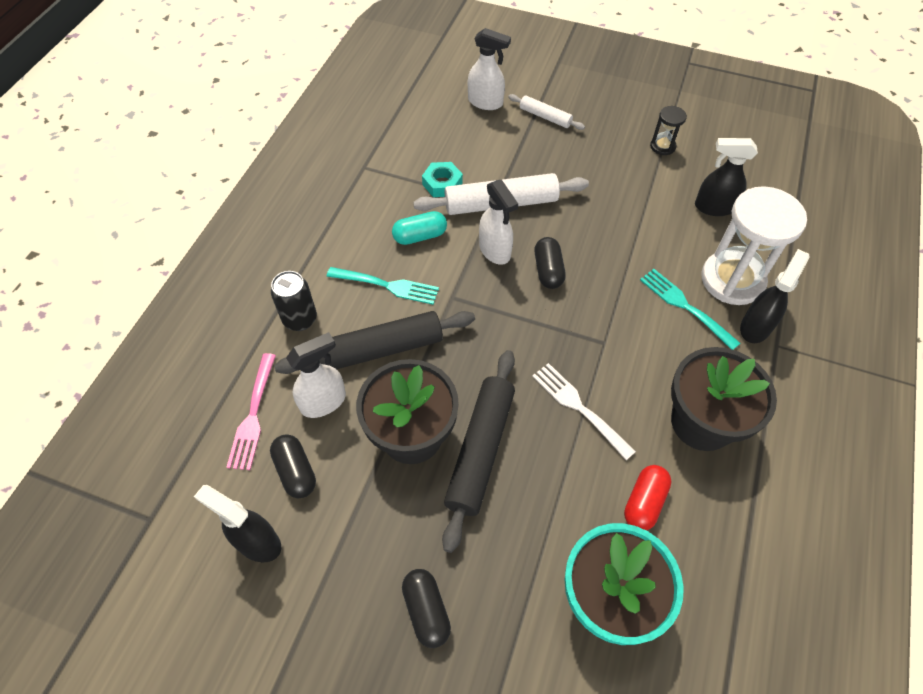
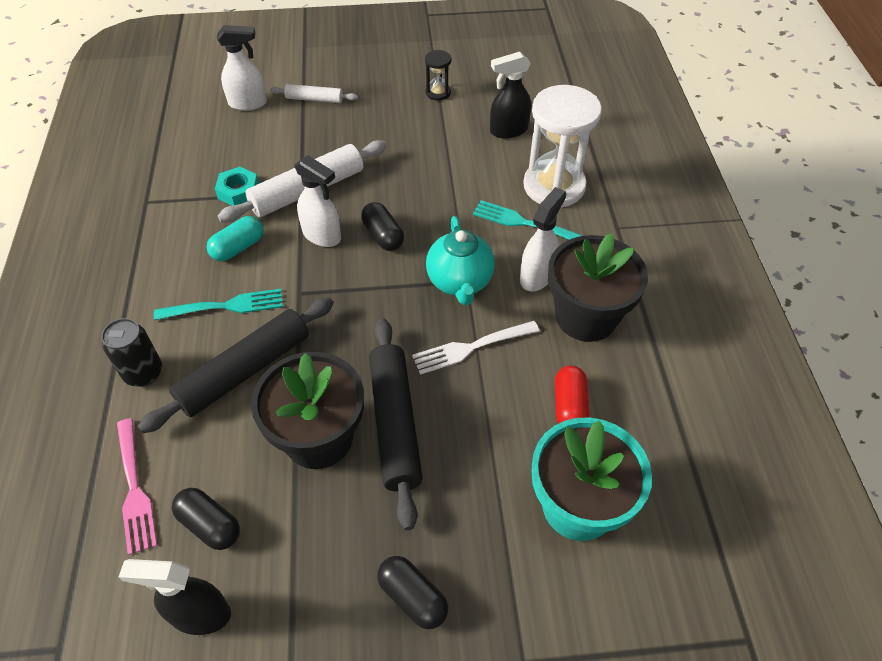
camera: 25 degrees left, 5 degrees down
white spray bottle [286,332,346,418] -> white spray bottle moved to [520,187,566,291]
white fork [532,363,636,460] -> white fork turned 45 degrees counterclockwise [412,321,539,375]
black spray bottle [740,249,809,343] -> none
none -> turquoise teapot [426,216,495,305]

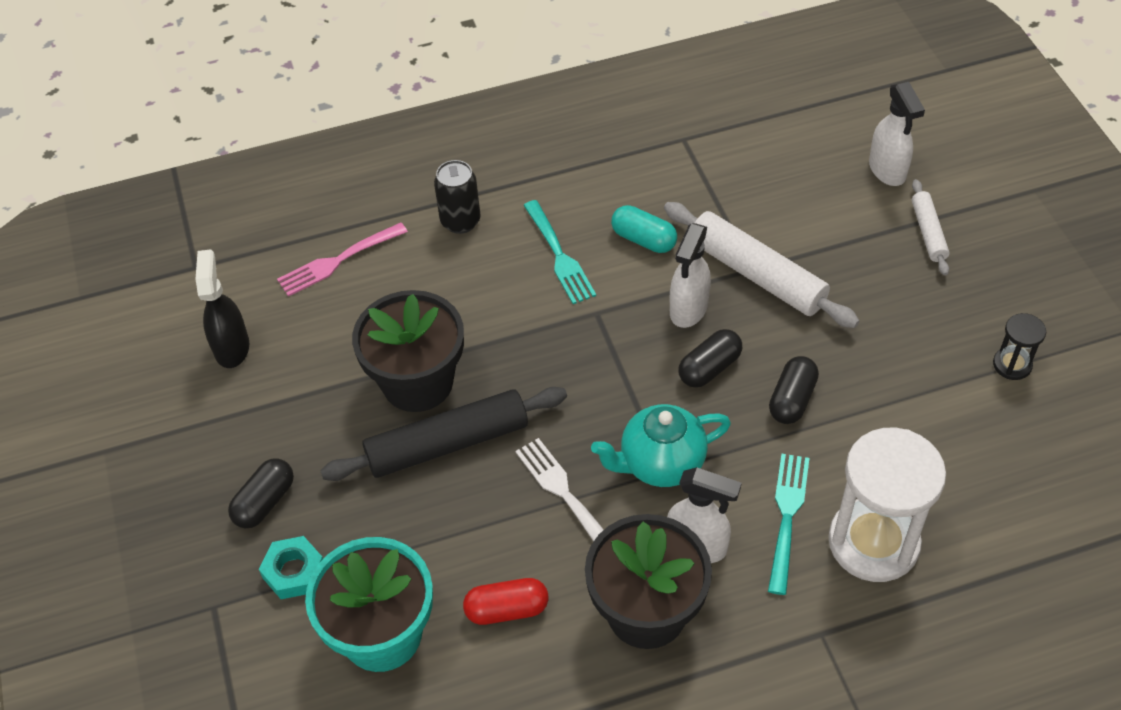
camera: 80 degrees right, 0 degrees up
black rolling pin [138,297,334,433] -> none
black capsule [172,488,240,550] -> black capsule moved to [769,356,819,424]
turquoise nut [215,167,259,205] -> turquoise nut moved to [259,536,323,599]
black spray bottle [490,52,531,139] -> none

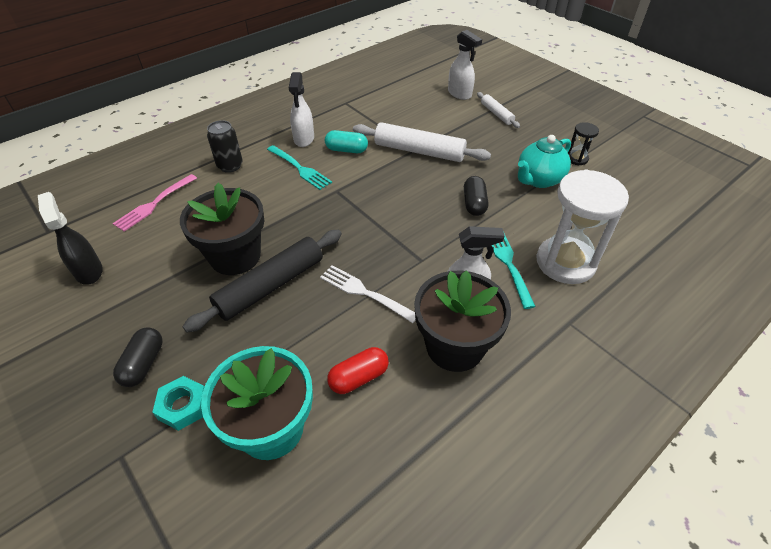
camera: 25 degrees left, 5 degrees down
turquoise teapot [591,404,731,487] -> turquoise teapot moved to [518,135,571,188]
white spray bottle [670,223,711,328] -> white spray bottle moved to [289,72,314,147]
black capsule [678,329,742,388] -> none

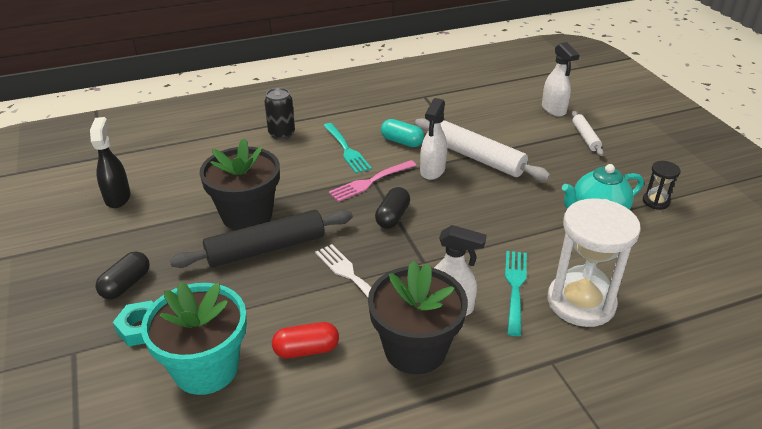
camera: 20 degrees right, 10 degrees down
pink fork [113,174,197,232] -> pink fork moved to [329,160,417,202]
white spray bottle [289,72,314,147] -> white spray bottle moved to [420,98,447,180]
black capsule [464,176,488,216] -> black capsule moved to [375,187,410,229]

